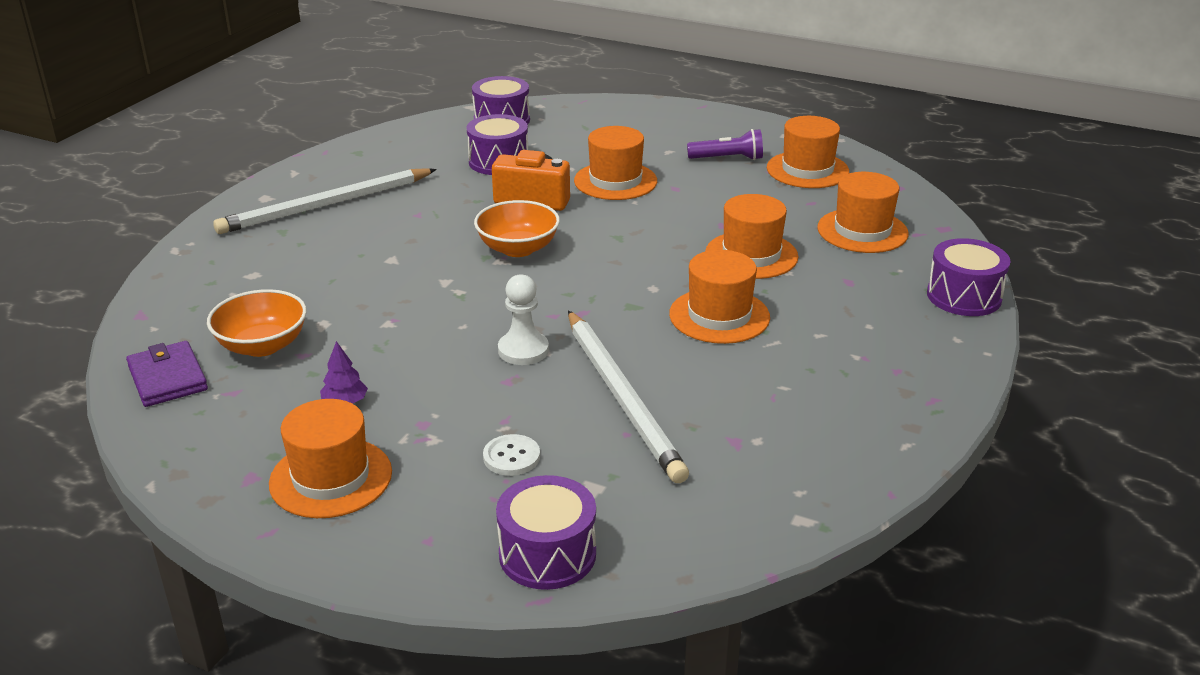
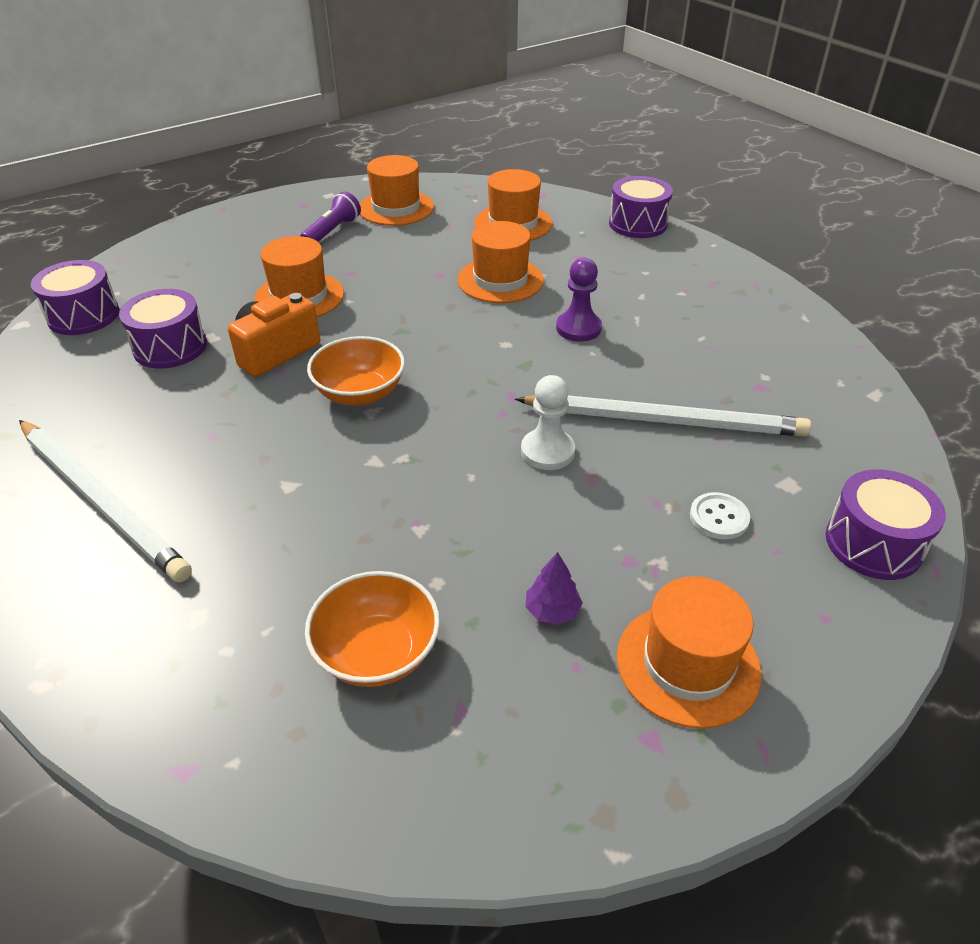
camera: 60 degrees left, 10 degrees up
purple wallet [126,341,208,407] -> none
white pencil [213,168,437,234] -> white pencil turned 45 degrees counterclockwise [19,420,192,582]
orange hat [669,250,770,344] -> purple pawn [556,258,602,342]

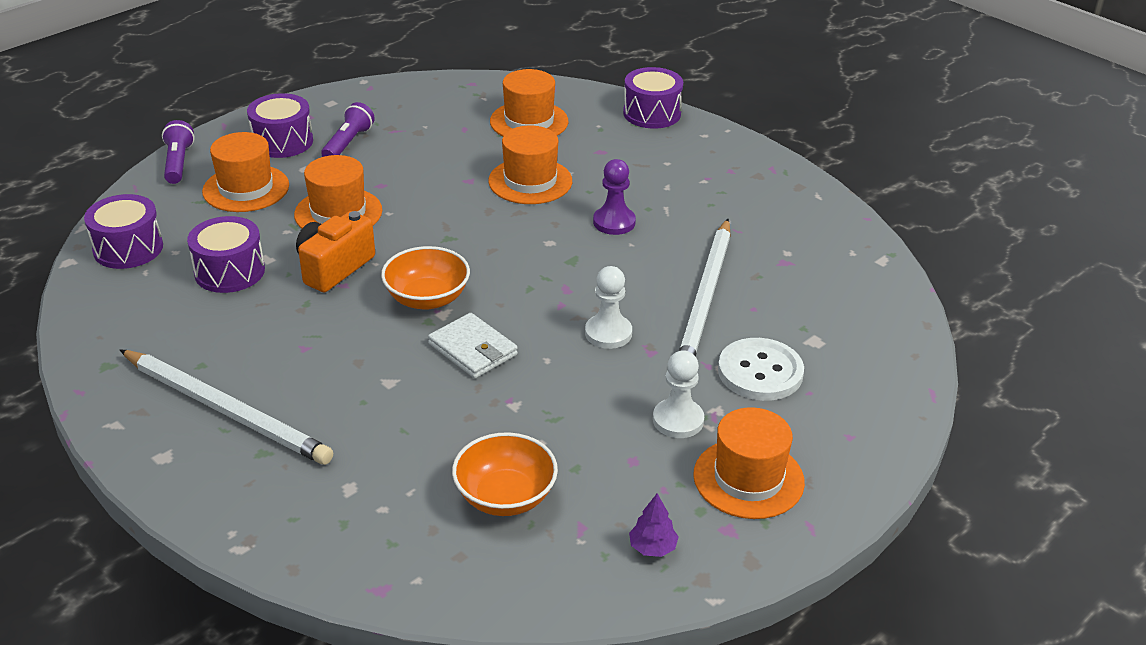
camera: 10 degrees left, 5 degrees down
orange hat [360,155,434,226] -> orange hat moved to [202,132,289,212]
white pencil [515,395,811,437] -> white pencil turned 105 degrees clockwise [679,219,731,357]
purple tree [526,552,583,625] -> purple tree moved to [629,493,679,557]
white button [690,492,750,539] -> white button [718,338,804,401], size x1.75
purple drum [826,469,946,580] -> purple drum moved to [247,93,313,158]
none -> purple flashlight [162,120,195,184]
none -> white wallet [428,313,518,378]
none -> white pawn [653,350,704,438]

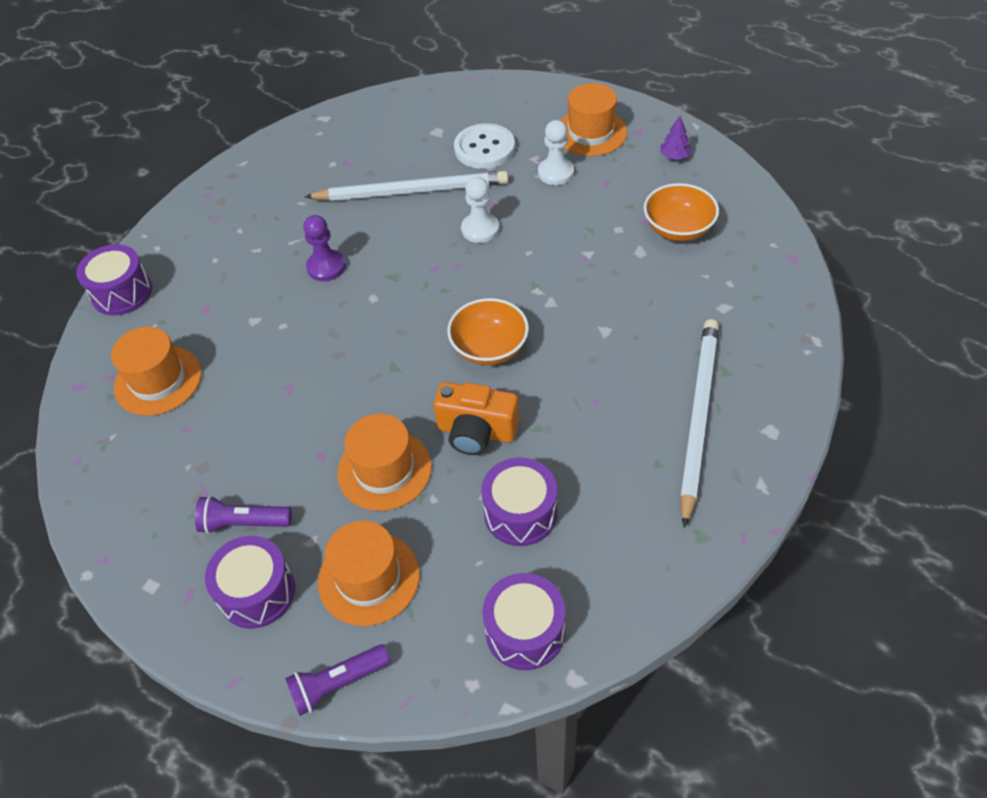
camera: 105 degrees left, 15 degrees up
white wallet [428,313,518,378] -> none
orange hat [488,126,572,204] -> none

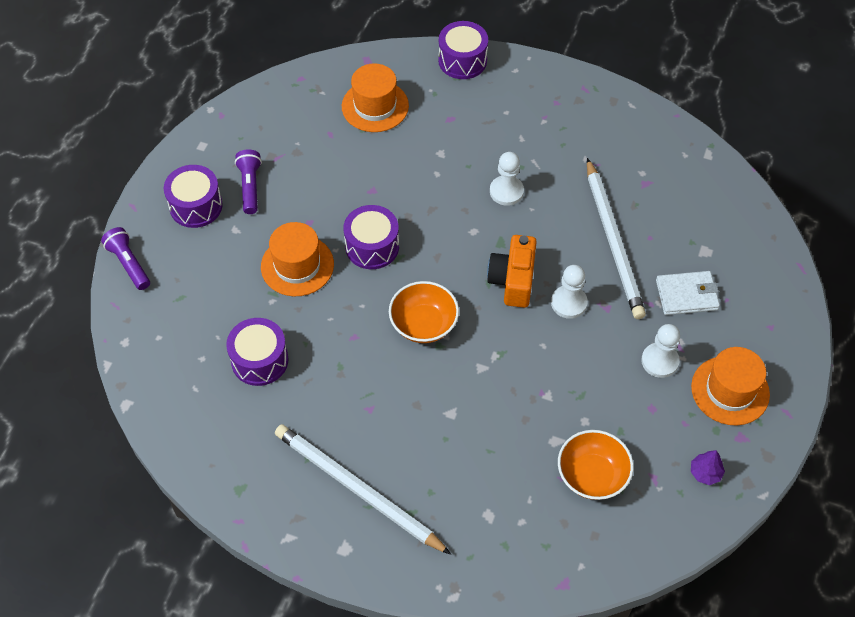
camera: 80 degrees right, 5 degrees up
purple pawn [303,215,346,281] -> white pawn [490,152,524,206]
orange hat [318,521,420,626] -> none
orange camera [433,382,519,455] -> orange camera moved to [487,235,537,308]
white button [454,123,515,169] -> white wallet [656,271,720,315]
purple drum [482,573,565,670] -> purple drum moved to [344,205,399,269]
white pencil [680,319,719,528] -> white pencil turned 150 degrees counterclockwise [275,424,451,555]

